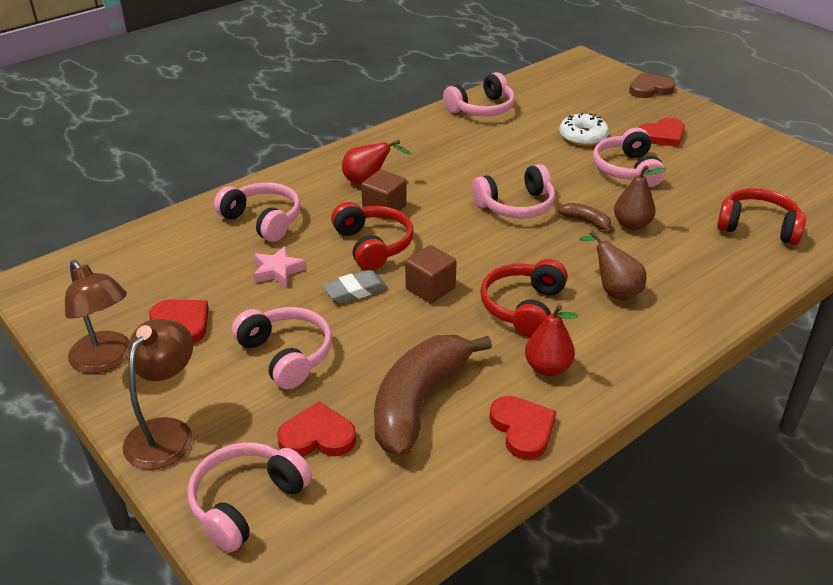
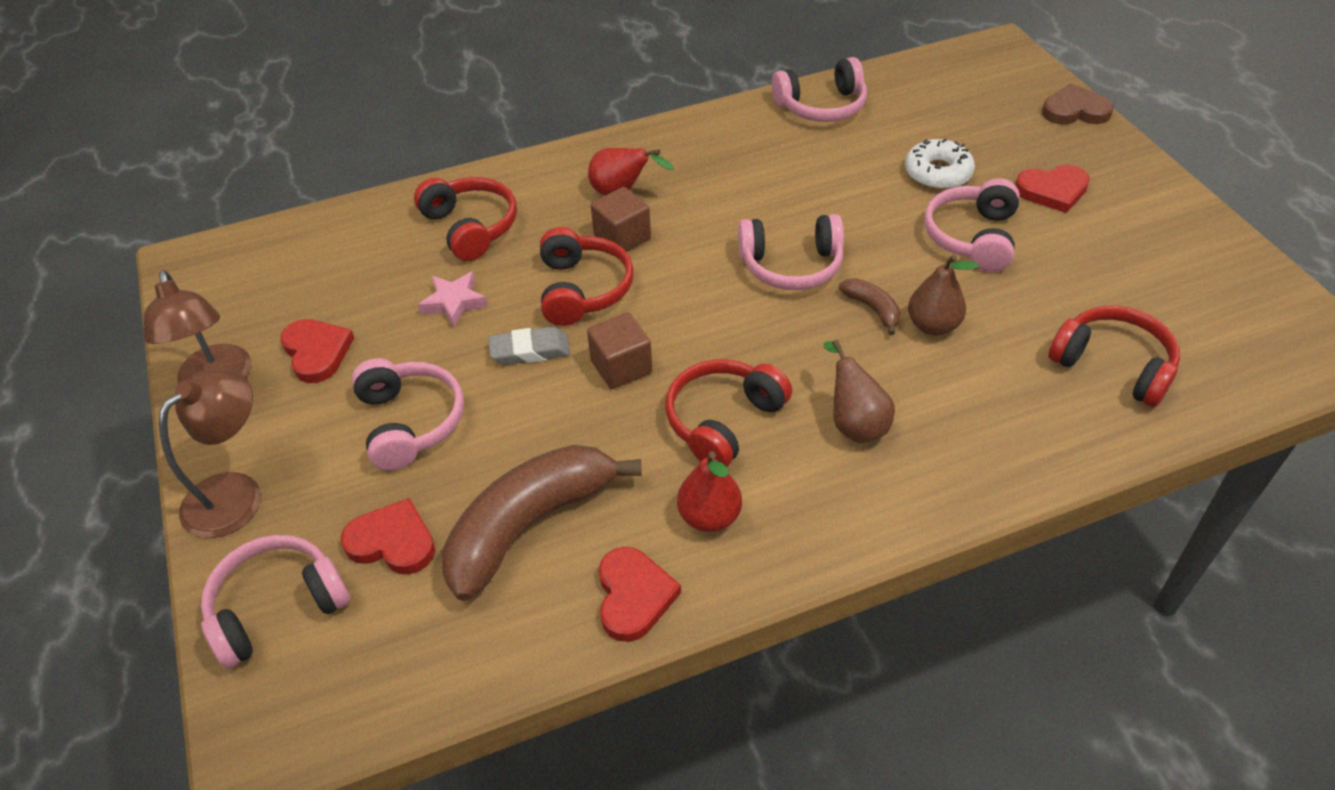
camera: 20 degrees right, 10 degrees up
pink headphones [214,182,301,242] -> red headphones [414,177,517,261]

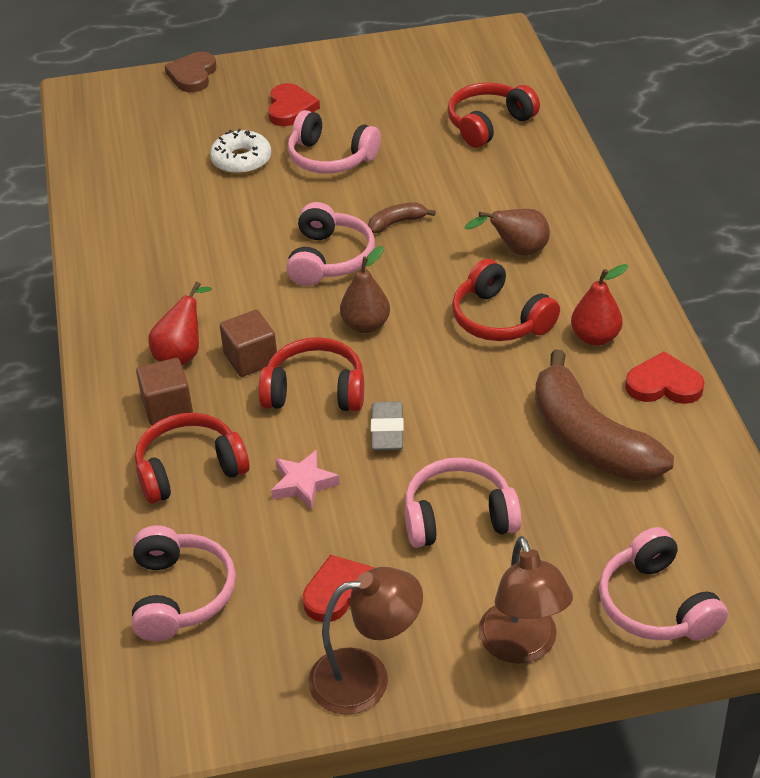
camera: 80 degrees left, 5 degrees down
brown lamp [159,369,261,538] -> brown lamp turned 150 degrees counterclockwise [478,536,573,664]
red heart [341,498,435,574] -> none
brown cube [587,313,652,389] -> brown cube moved to [136,358,193,425]
pink headphones [772,57,867,122] -> pink headphones moved to [132,525,236,641]
brown pear [908,254,979,335] -> brown pear moved to [340,246,390,333]

